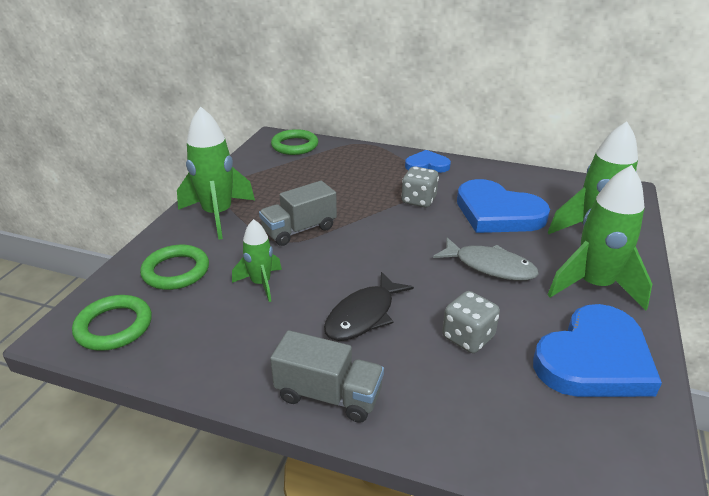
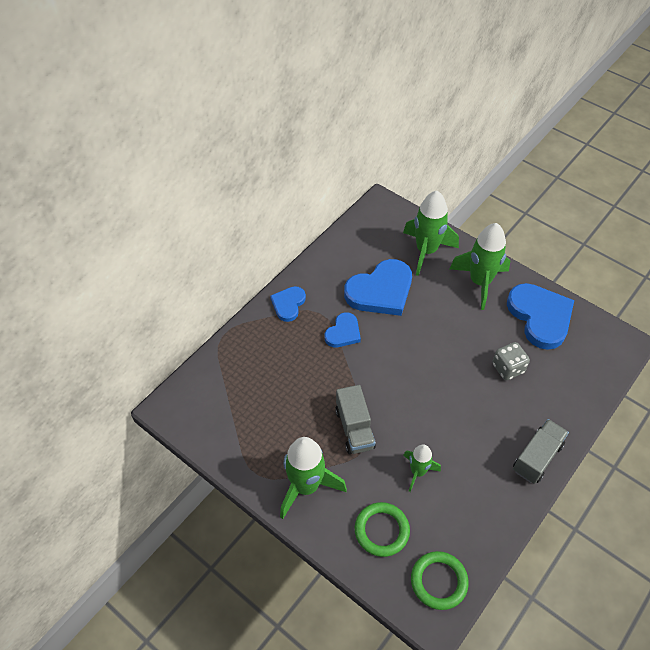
camera: 70 degrees left, 20 degrees up
green ring [271,129,318,155] -> none
black fish [324,272,414,341] -> none
grey dice [401,166,439,207] -> blue heart [325,312,361,347]
grey fish [433,238,539,281] -> none

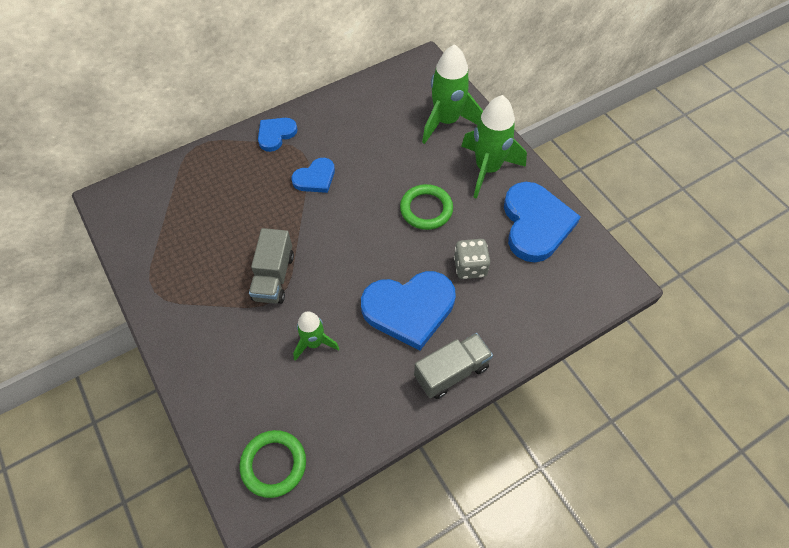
camera: 20 degrees right, 5 degrees up
green rocket [280,437,347,519] -> none
blue heart [344,259,412,316] -> blue heart moved to [361,271,456,351]
green ring [355,502,410,557] -> green ring moved to [400,184,453,230]

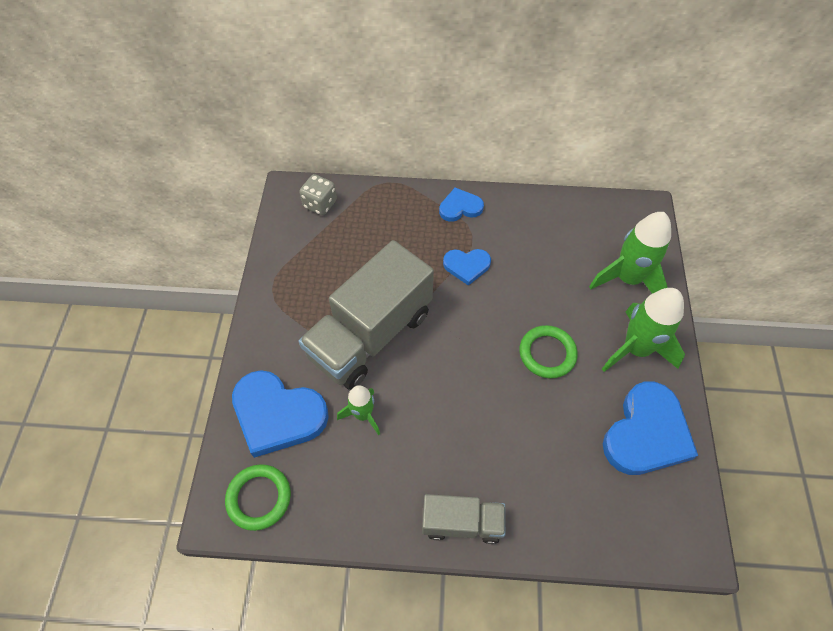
camera: 35 degrees right, 0 degrees up
grey truck [249,228,294,304] -> grey truck [299,240,434,390], size x1.93
blue heart [361,271,456,351] -> blue heart moved to [232,370,329,458]
grey dice [454,239,490,279] -> grey dice moved to [299,174,337,215]

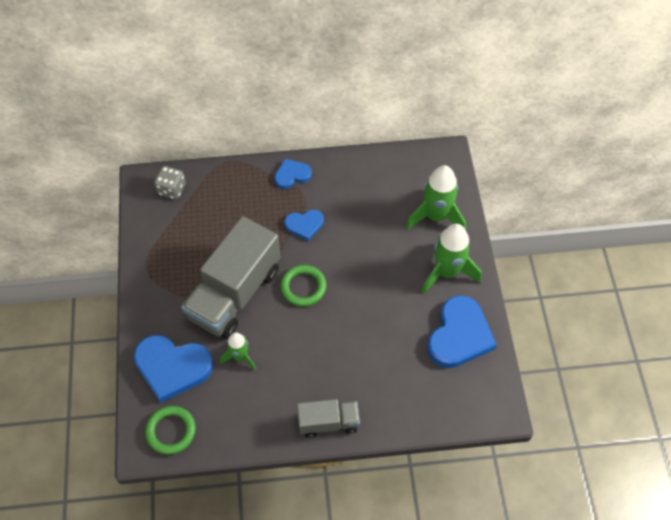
camera: 10 degrees left, 0 degrees up
green ring [519,325,578,378] -> green ring moved to [280,265,327,306]

